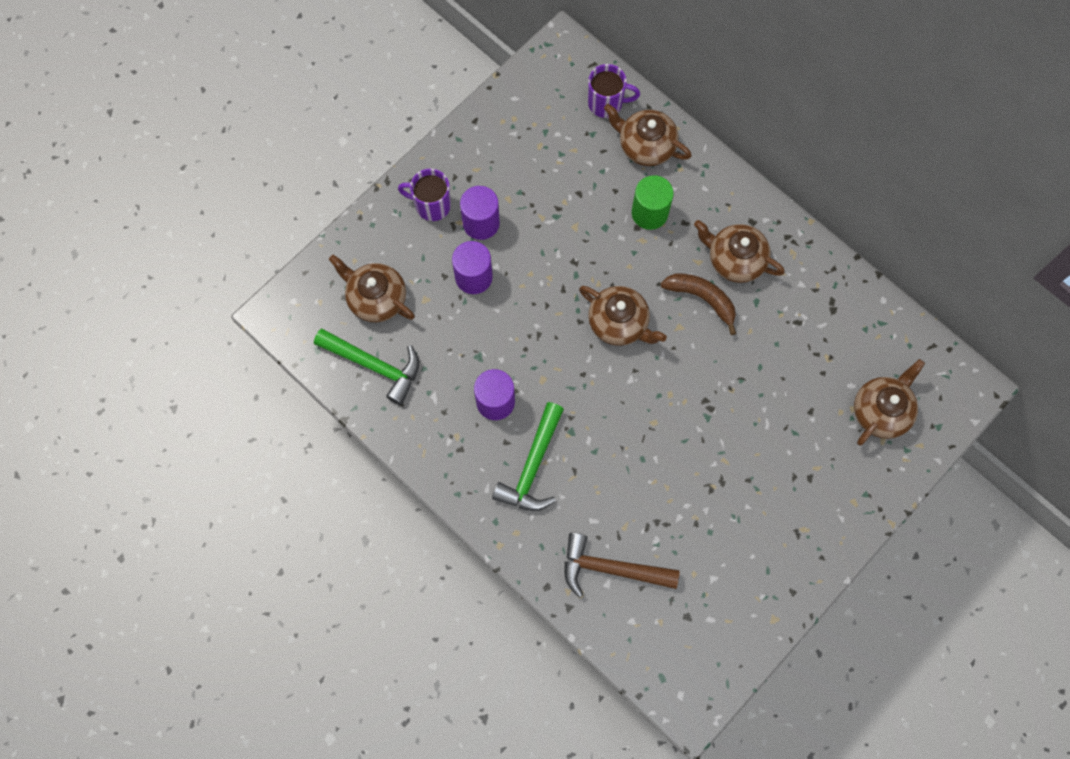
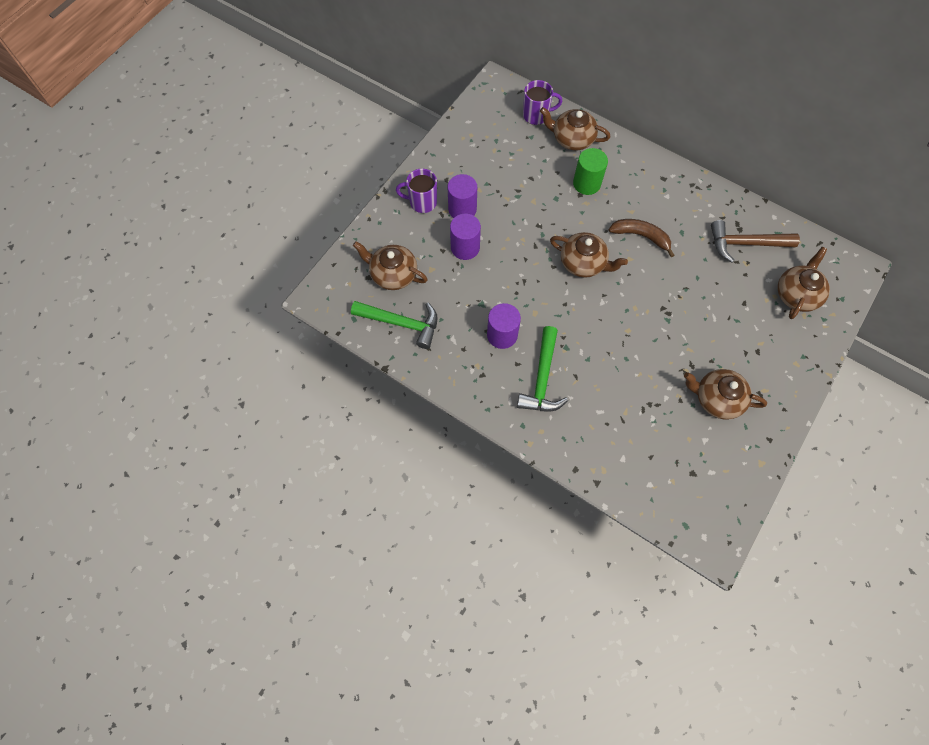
camera: 10 degrees left, 5 degrees down
brown hammer [565,533,680,598] -> brown hammer moved to [711,220,800,262]
brown teapot [694,220,785,283] -> brown teapot moved to [684,369,767,419]

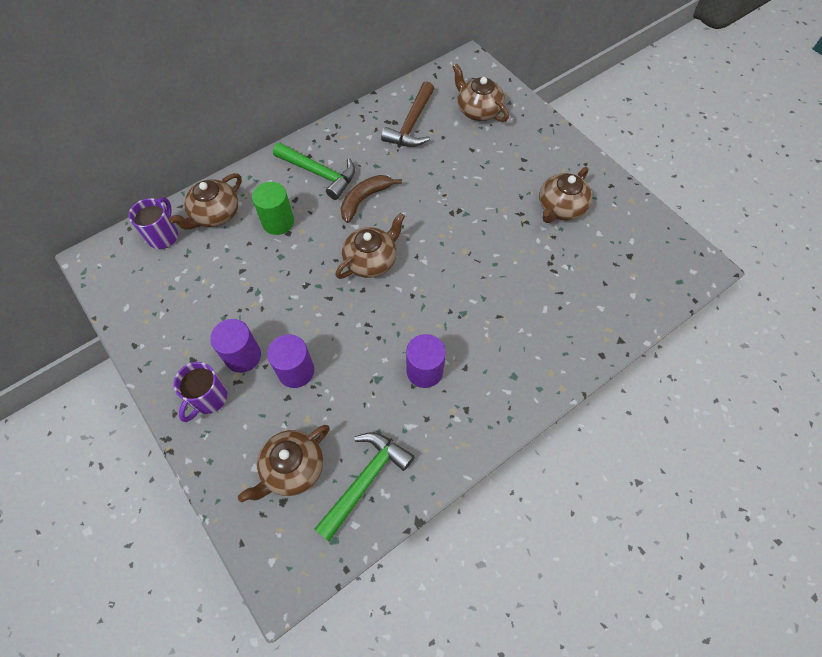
camera: 70 degrees left, 5 degrees down
green hammer [517,326,568,411] -> green hammer moved to [273,143,355,200]

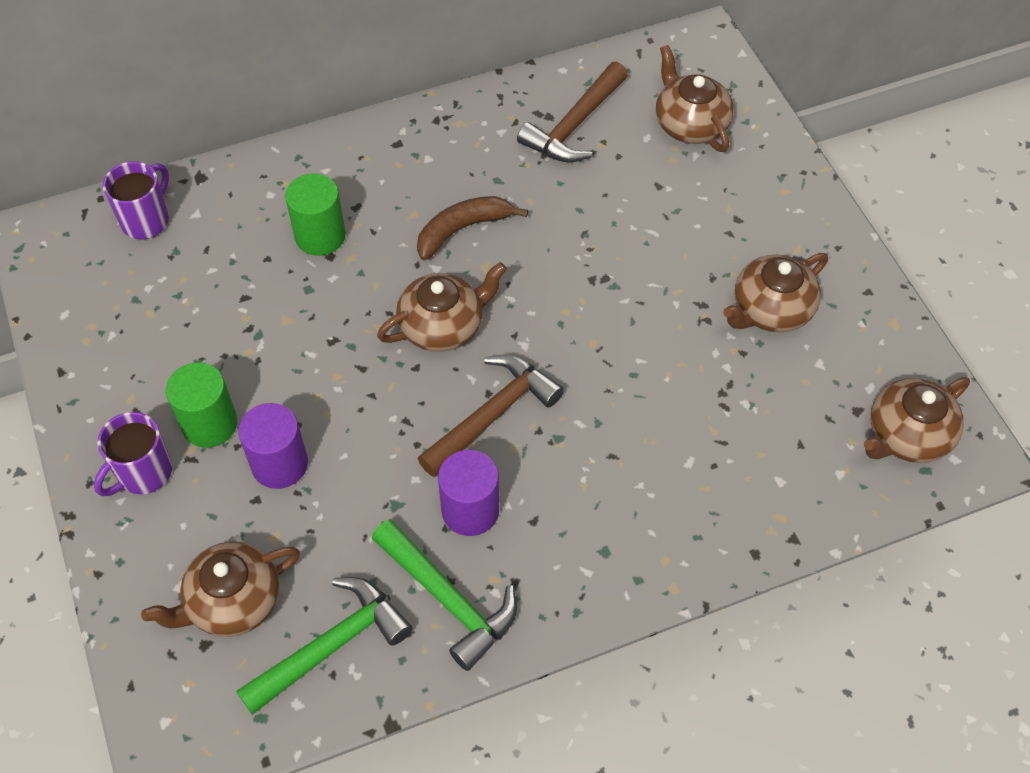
camera: 15 degrees right, 5 degrees down
brown teapot [169,173,242,230] -> brown teapot moved to [864,377,970,463]
purple cylinder [210,319,261,373] -> green cylinder [166,362,237,448]
green hammer [273,143,355,200] -> green hammer moved to [372,519,517,671]
none -> brown hammer [417,354,564,477]

